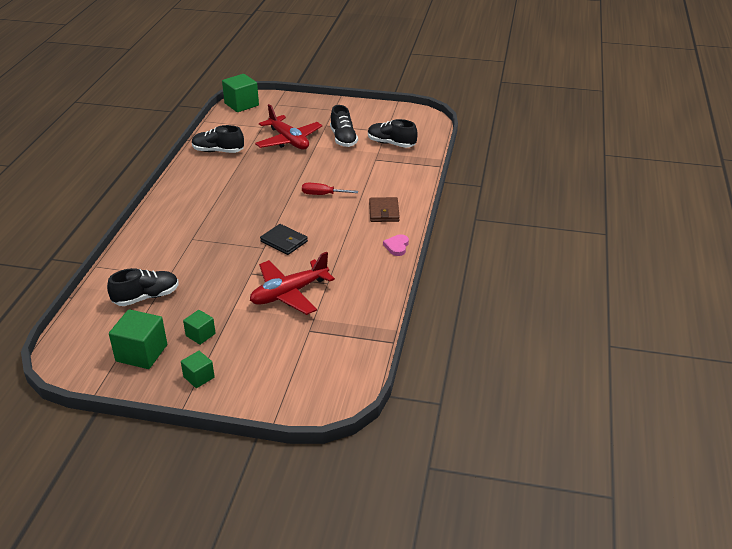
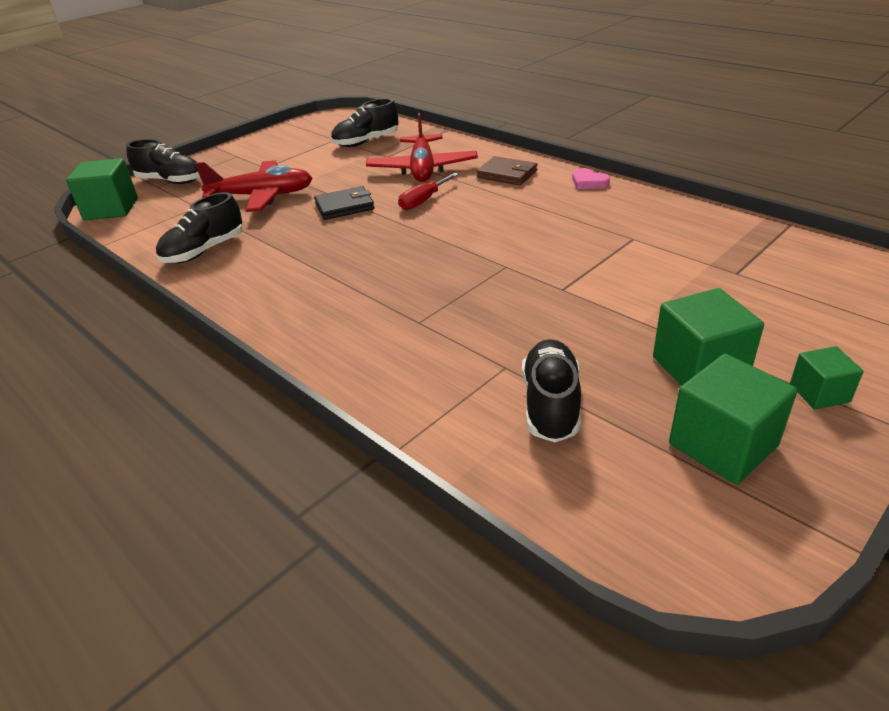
camera: 55 degrees left, 0 degrees up
green cube [183,310,216,345] -> green cube [653,288,764,386], size x1.75
red plane [250,252,335,315] -> red plane moved to [366,113,478,182]
black wallet [260,224,308,255] -> black wallet moved to [314,186,375,220]
black shoe [330,105,358,147] -> black shoe moved to [126,139,200,184]

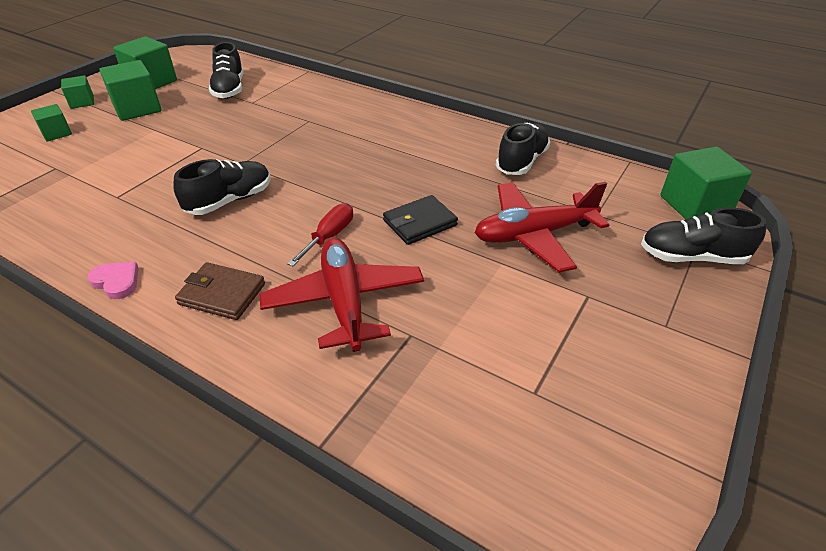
camera: 165 degrees right, 5 degrees up
black shoe [331,98,398,147] -> black shoe moved to [173,159,271,215]
none -> green cube [31,104,72,141]

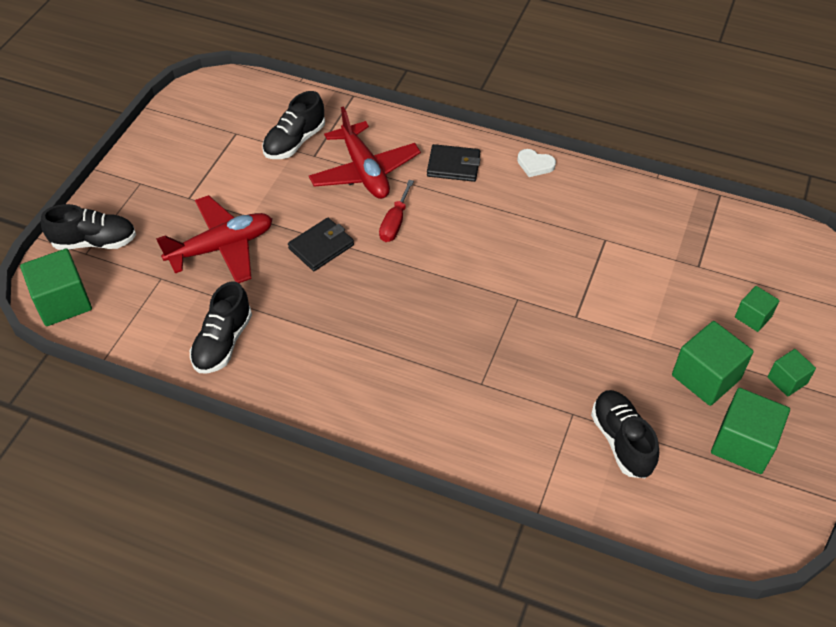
camera: 170 degrees right, 10 degrees up
pink heart [88,262,139,299] -> white heart [517,149,556,177]
black shoe [173,159,271,215] -> black shoe moved to [262,91,325,159]
brown wallet [175,262,265,320] -> black wallet [427,144,480,182]

